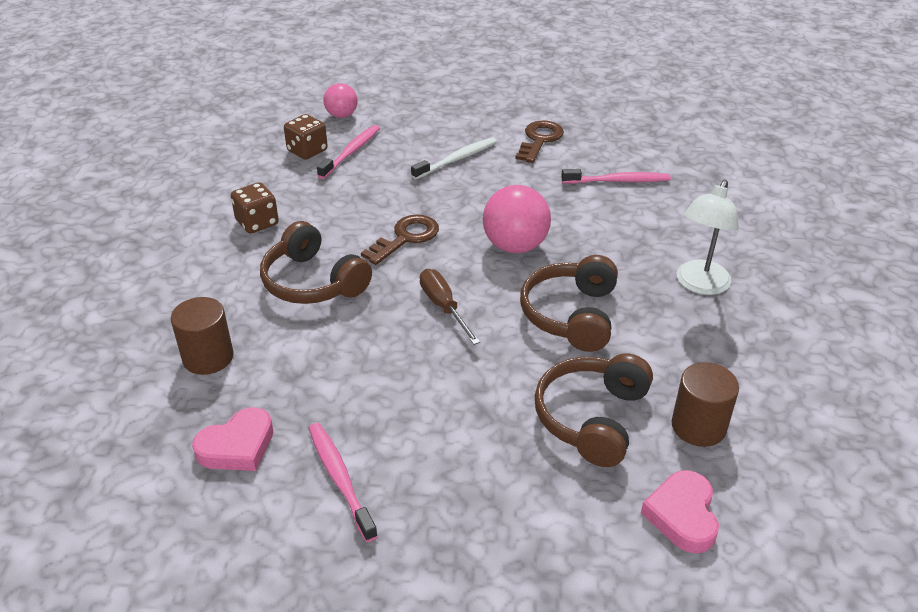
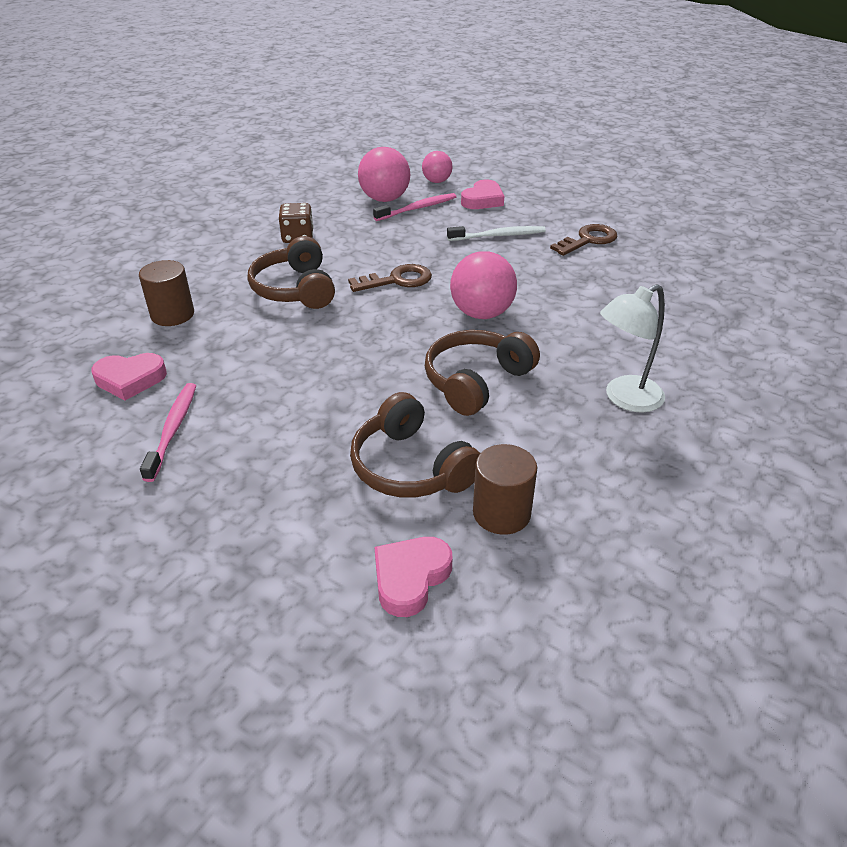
camera: 30 degrees right, 0 degrees up
brown dice [284,114,328,160] -> pink ball [358,147,410,202]
brown screwdriver [420,269,480,345] -> none
brown headphones [534,353,653,467] -> brown headphones turned 90 degrees counterclockwise [350,392,480,498]
pink toothbrush [561,169,671,184] -> none
none -> pink heart [461,180,504,209]

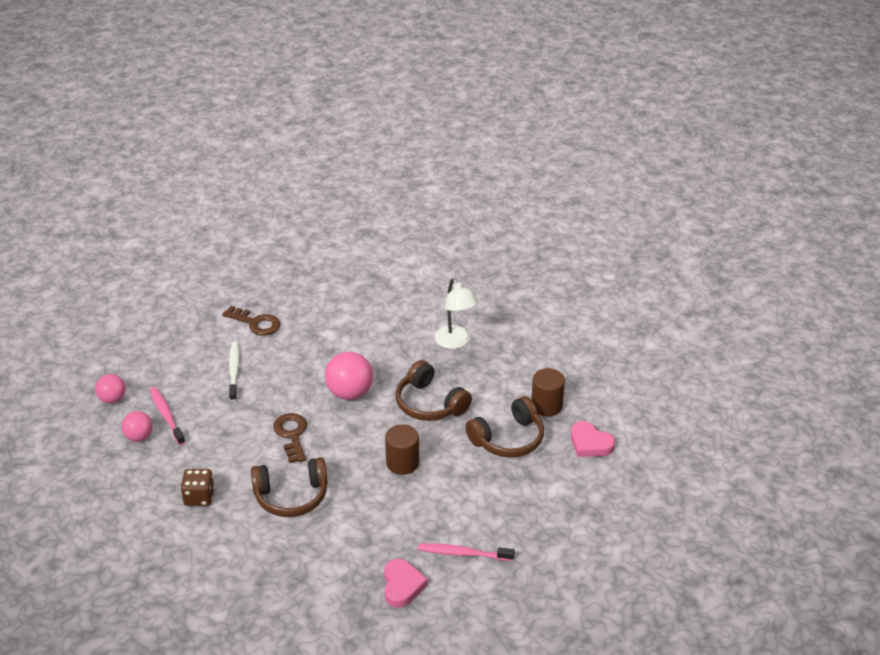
camera: 85 degrees left, 0 degrees up
brown cylinder [139,260,194,326] -> brown cylinder moved to [385,424,419,475]
pink ball [358,147,410,202] -> pink ball [122,411,153,442], size x0.61
pink heart [461,180,504,209] -> none
brown key [550,224,617,256] -> brown key turned 150 degrees clockwise [223,306,280,336]

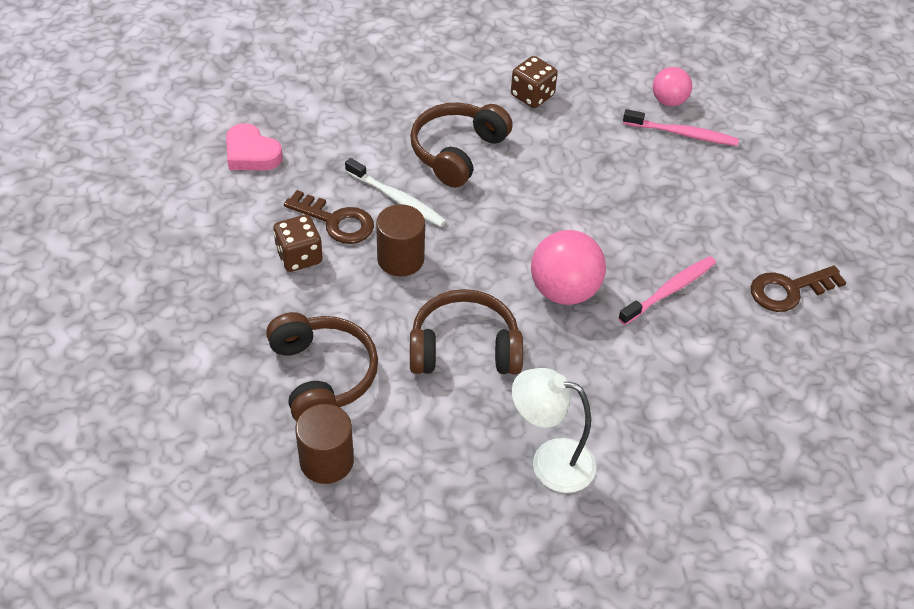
camera: 130 degrees right, 10 degrees up
pink ball [95,374,126,404] -> none
white toothbrush [229,342,240,401] -> white toothbrush moved to [345,158,446,227]
brown key [273,413,307,463] -> brown key moved to [284,190,374,244]
pink toothbrush [418,543,515,561] -> pink toothbrush moved to [618,256,716,325]
brown headphones [465,396,544,458] -> brown headphones turned 150 degrees clockwise [266,312,378,421]
pink heart [571,421,615,457] -> none
none -> brown dice [273,215,323,272]

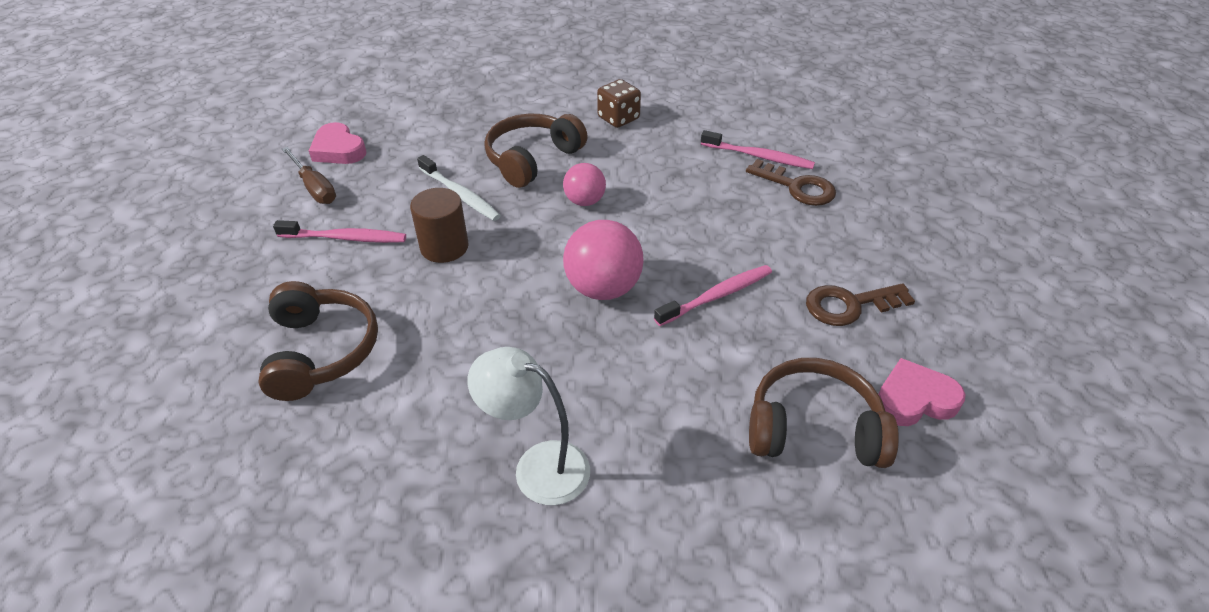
camera: 10 degrees right, 5 degrees down
brown dice [273,215,323,272] -> pink toothbrush [273,220,406,243]
brown key [284,190,374,244] -> brown key moved to [746,159,836,206]
brown cylinder [295,404,354,484] -> none
brown headphones [410,289,523,374] -> brown headphones moved to [749,358,899,468]
pink ball [653,67,692,106] -> pink ball moved to [563,163,606,206]
none -> brown screwdriver [282,147,336,204]
none -> pink heart [878,358,965,426]

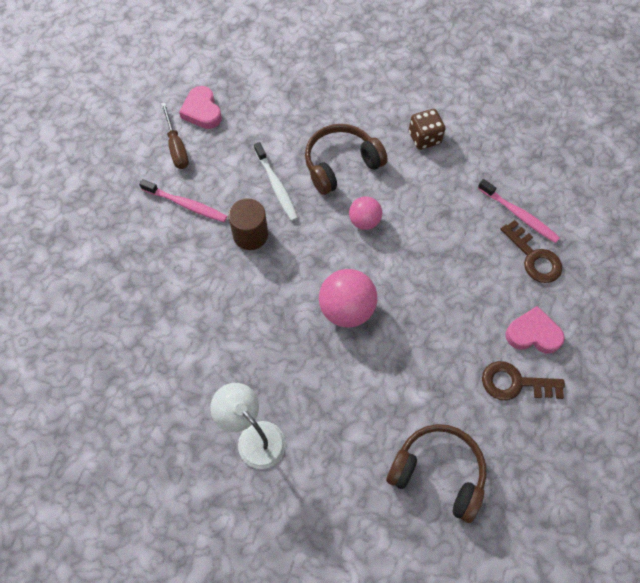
camera: 20 degrees right, 20 degrees up
brown headphones [258,281,378,401] -> none
pink toothbrush [654,265,772,326] -> none
pink heart [878,358,965,426] -> pink heart moved to [506,306,565,354]

